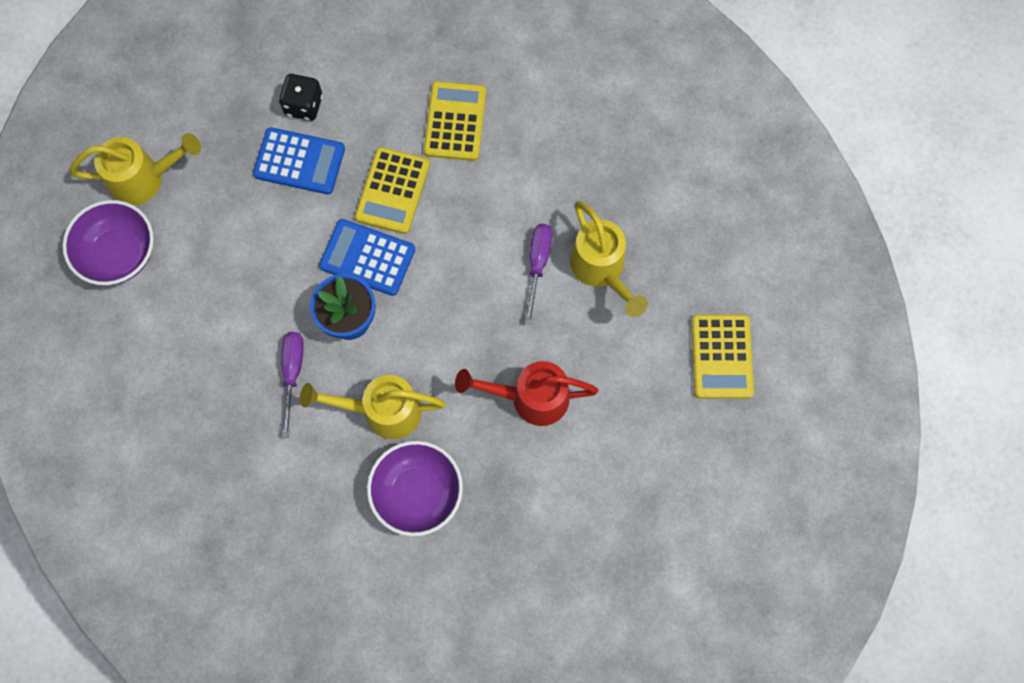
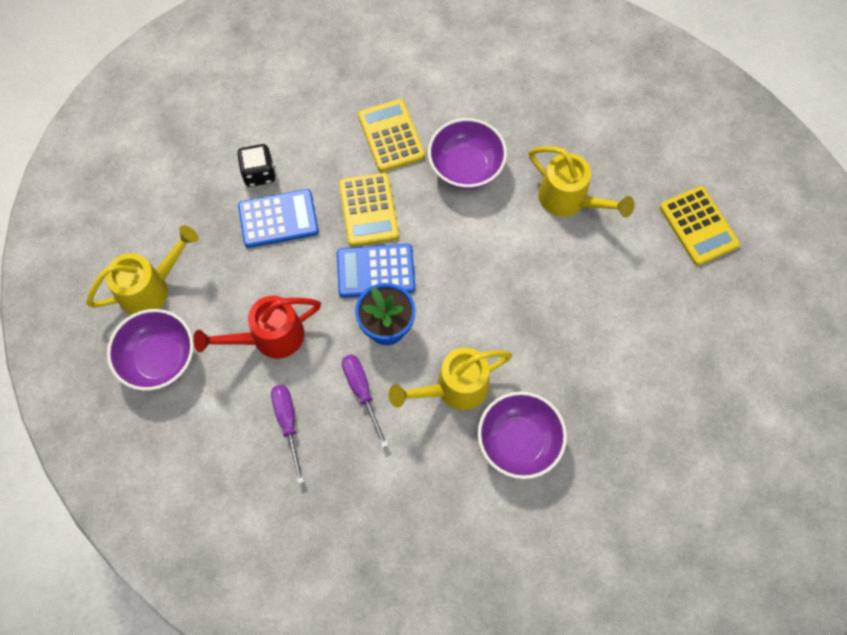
camera: 25 degrees left, 5 degrees down
red watering can [455,361,598,426] -> red watering can moved to [193,296,321,359]
purple screwdriver [525,224,552,324] -> purple screwdriver moved to [271,385,304,484]
none -> purple bowl [428,118,507,189]

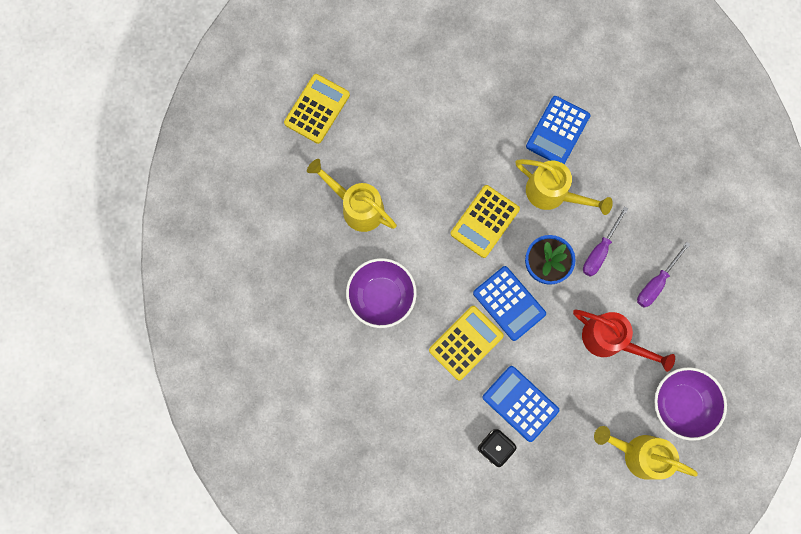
camera: 125 degrees left, 10 degrees up
yellow calculator [358,99,425,172] -> yellow calculator moved to [451,185,520,258]
purple bowl [478,392,567,479] -> blue calculator [526,96,591,164]
yellow watering can [529,146,635,217] -> yellow watering can turned 60 degrees counterclockwise [307,159,397,232]

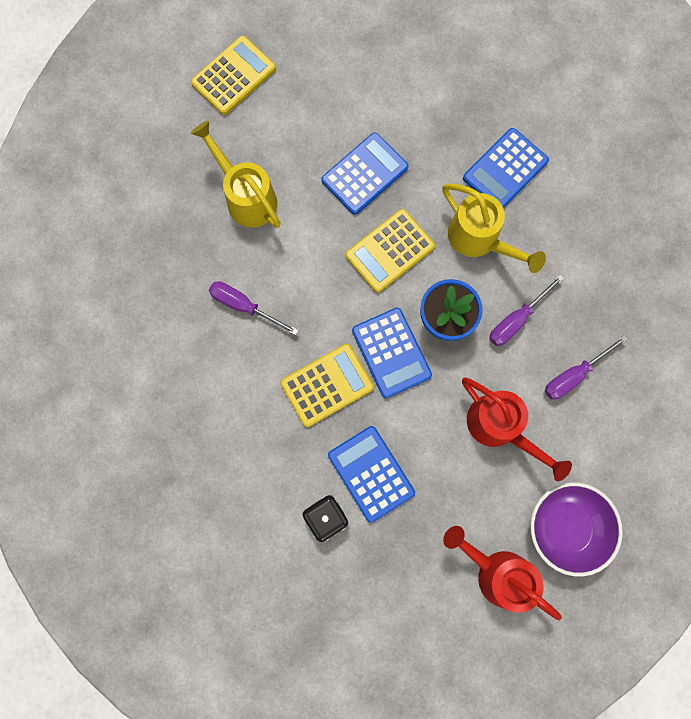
camera: 15 degrees right, 0 degrees up
purple bowl [346,258,417,328] -> purple screwdriver [209,281,299,335]
yellow watering can [594,426,698,480] -> red watering can [443,526,562,620]
none -> blue calculator [321,133,408,215]

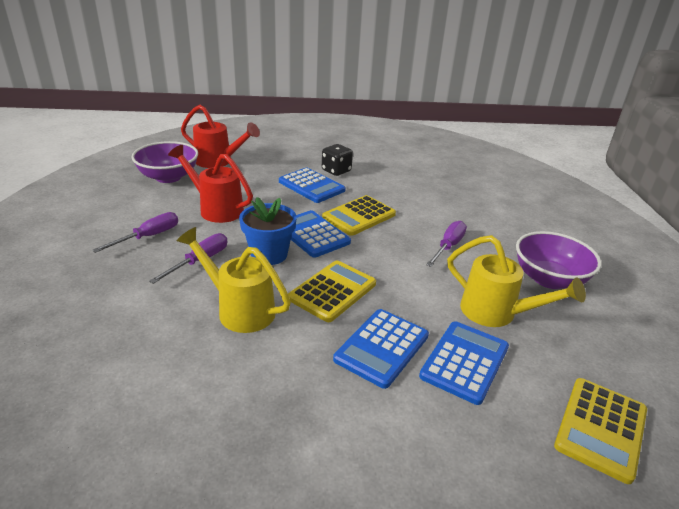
camera: 165 degrees right, 45 degrees down
purple screwdriver [209,281,299,335] -> purple screwdriver turned 75 degrees counterclockwise [426,221,467,267]
blue calculator [463,128,549,208] -> blue calculator moved to [419,321,509,405]
none -> purple bowl [516,231,602,289]

